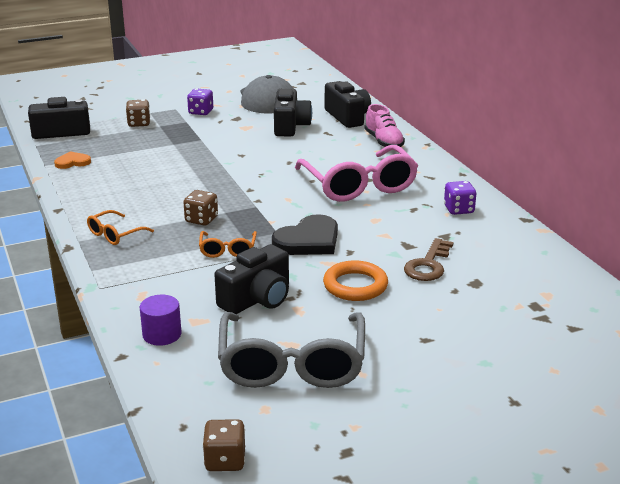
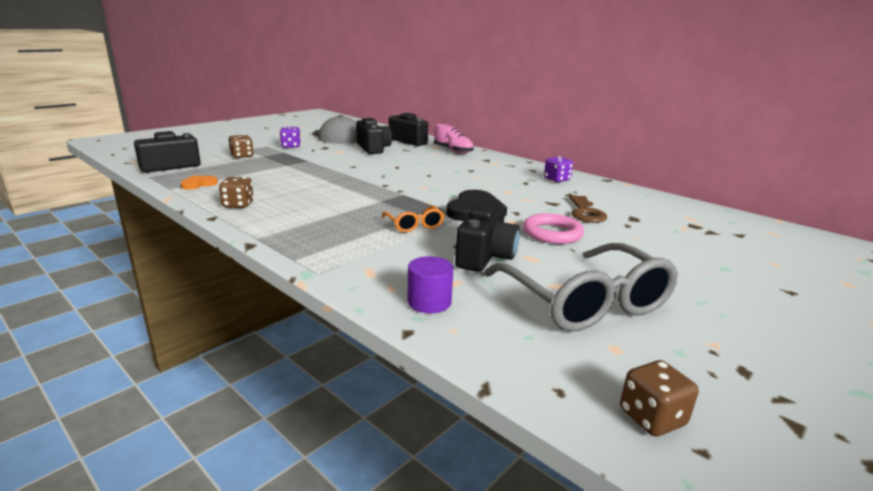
camera: 25 degrees left, 5 degrees down
orange glasses [87,210,154,245] -> none
brown dice [183,190,218,226] -> brown dice moved to [219,177,254,208]
pink glasses [295,145,418,202] -> none
orange ring [323,260,388,301] -> pink ring [523,213,584,244]

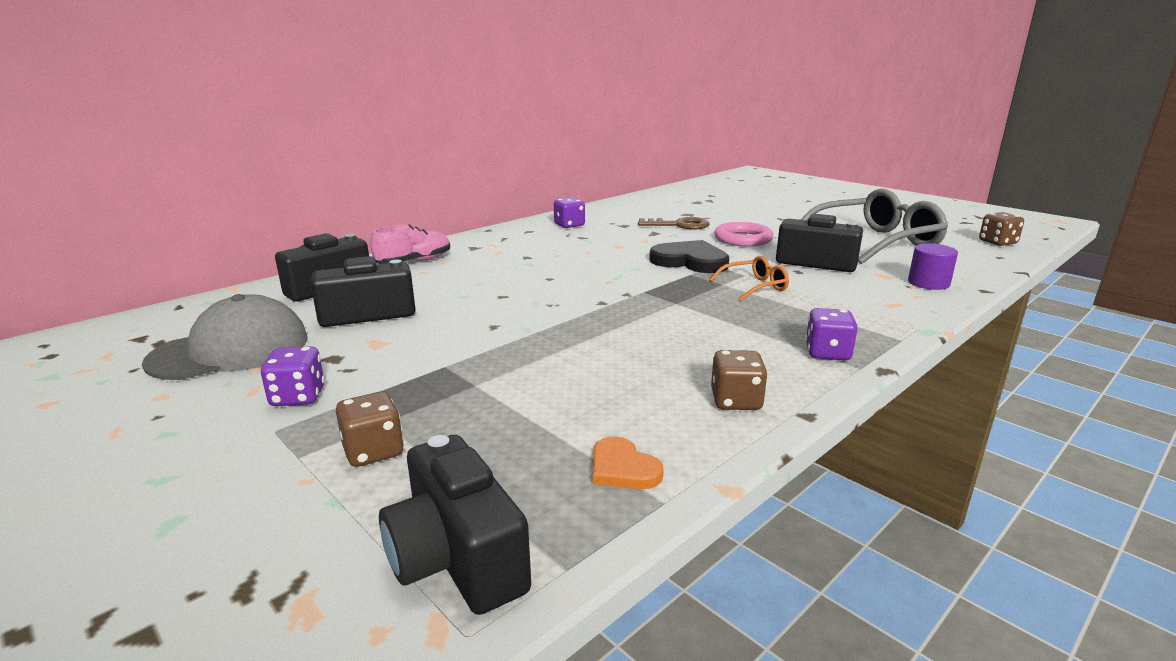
camera: 85 degrees left, 0 degrees up
none -> purple dice [805,308,858,360]

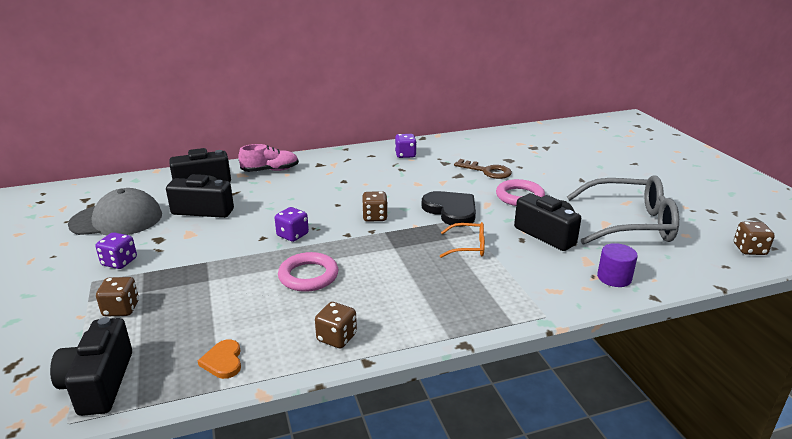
camera: 25 degrees right, 5 degrees up
purple dice [805,308,858,360] -> purple dice moved to [275,207,309,242]
none -> pink ring [278,252,338,292]
none -> brown dice [362,191,388,222]

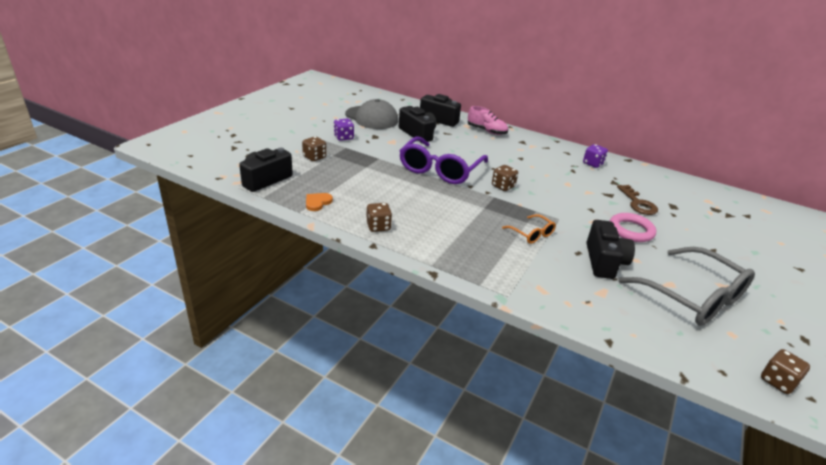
camera: 45 degrees right, 5 degrees up
purple dice [275,207,309,242] -> purple glasses [399,136,488,184]
pink ring [278,252,338,292] -> none
black heart [422,191,476,227] -> none
purple cylinder [597,243,638,287] -> none

